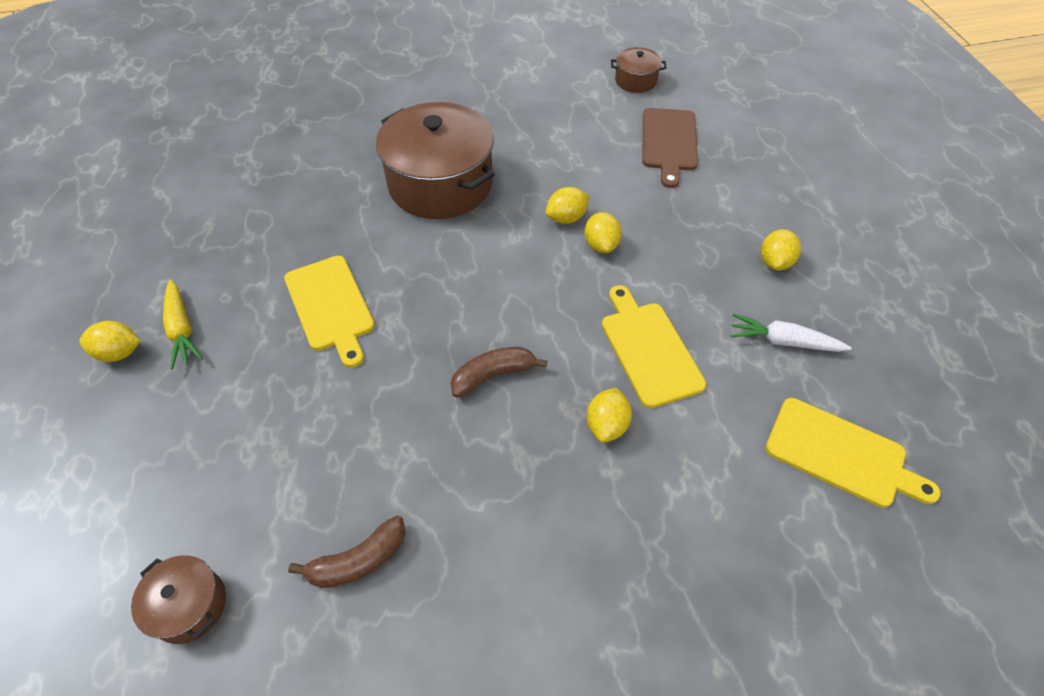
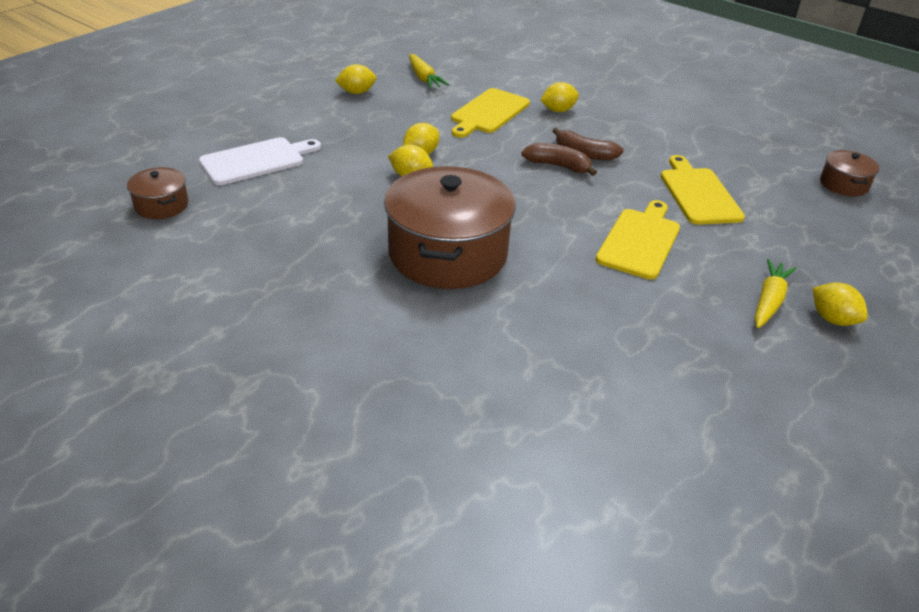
camera: 130 degrees left, 15 degrees down
brown banana [288,516,406,588] -> brown banana moved to [521,143,597,176]
brown cutting board [642,108,698,188] -> white cutting board [199,137,321,185]
white carrot [731,313,852,352] -> yellow carrot [409,54,449,89]
yellow cutting board [765,398,940,508] -> yellow cutting board moved to [661,155,745,225]

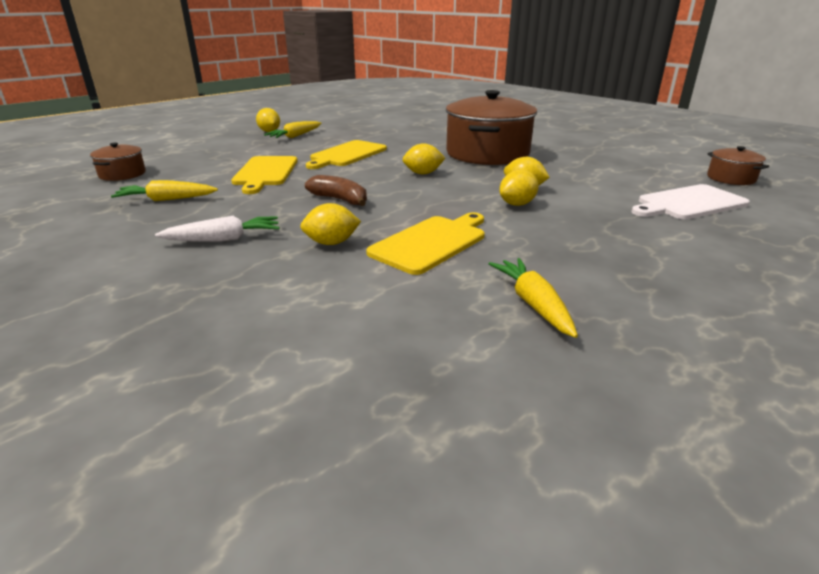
camera: 170 degrees left, 10 degrees down
yellow lemon [335,64,376,94] -> yellow lemon moved to [402,143,445,174]
brown banana [521,143,597,176] -> none
none -> yellow carrot [111,180,218,201]
none -> white carrot [155,216,279,242]

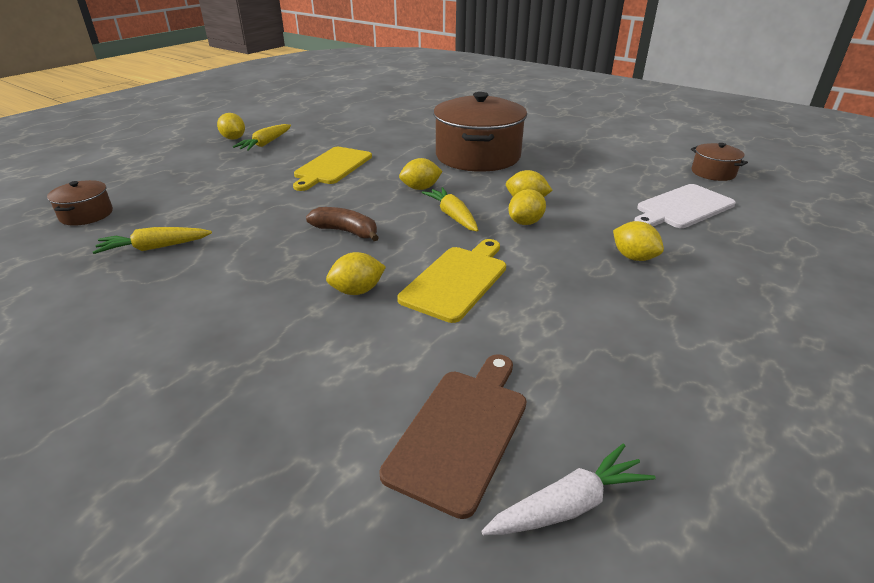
camera: 10 degrees left, 5 degrees up
white carrot [155,216,279,242] -> white carrot moved to [481,444,656,535]
yellow cutting board [231,156,298,194] -> none
yellow carrot [489,258,578,338] -> yellow carrot moved to [422,187,478,231]
none -> brown cutting board [379,354,527,519]
none -> yellow lemon [613,221,664,261]

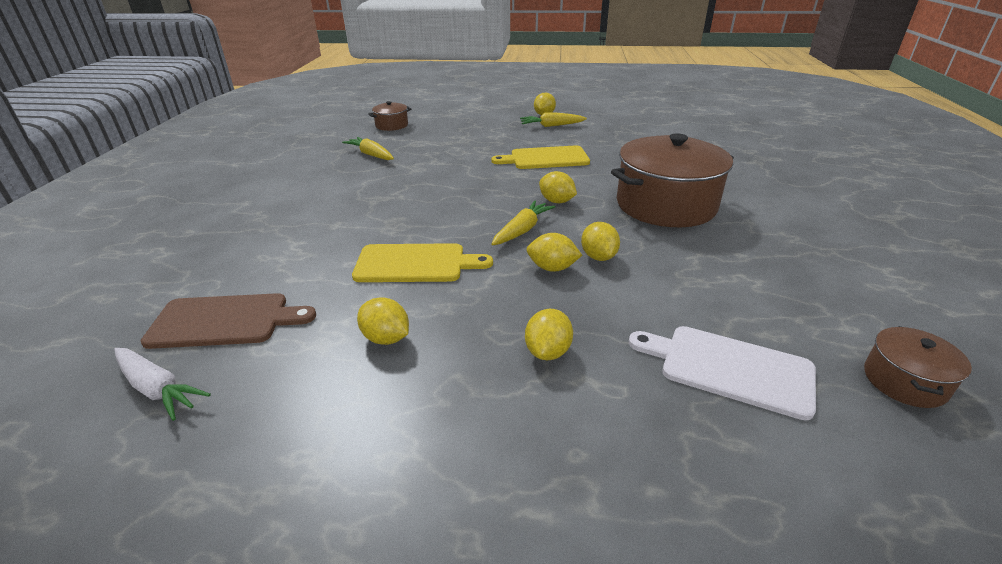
camera: 60 degrees right, 0 degrees up
brown banana [306,207,379,241] -> none
yellow lemon [326,252,386,295] -> yellow lemon moved to [357,297,409,345]

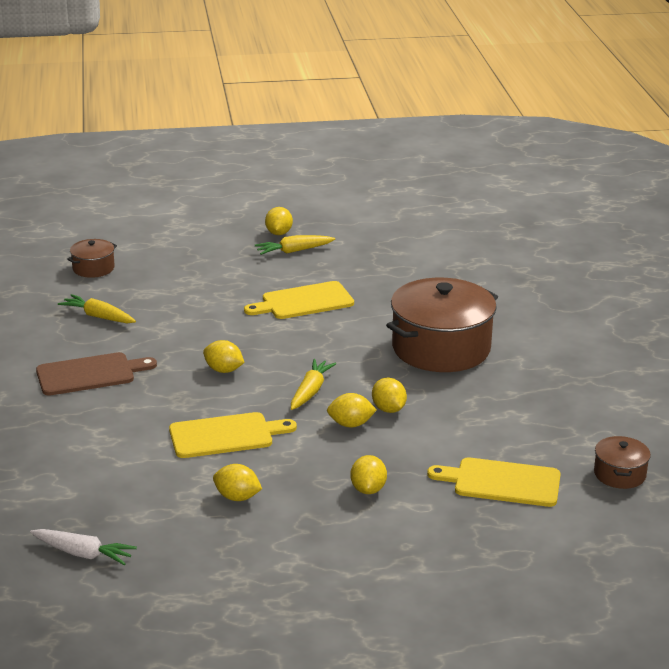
camera: 15 degrees left, 5 degrees down
brown cutting board [141,293,316,349] -> brown cutting board moved to [36,352,157,396]
yellow lemon [539,171,577,203] -> yellow lemon moved to [203,340,245,373]
white cutting board [629,326,816,421] -> yellow cutting board [427,457,561,507]

